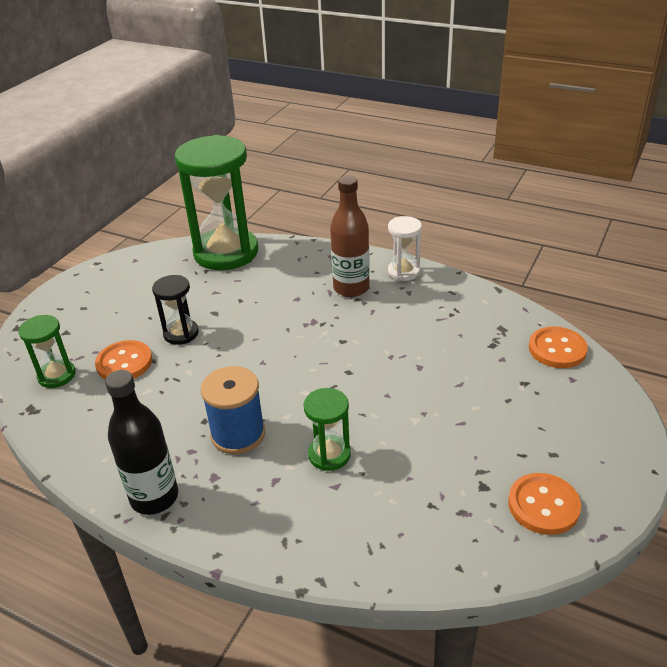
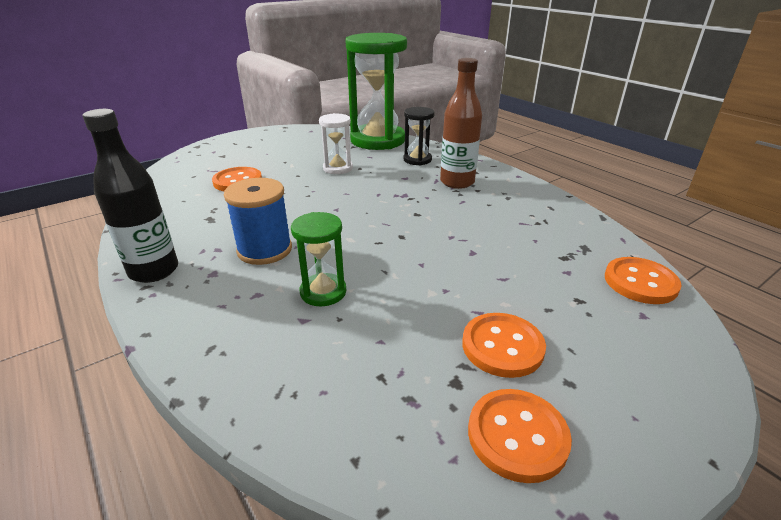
camera: 25 degrees right, 5 degrees down
green hourglass [19,315,76,388] -> none
black hourglass [152,275,199,345] -> black hourglass moved to [403,107,435,165]
white hourglass [388,216,422,281] -> white hourglass moved to [319,113,353,174]
none -> orange button [462,313,546,378]

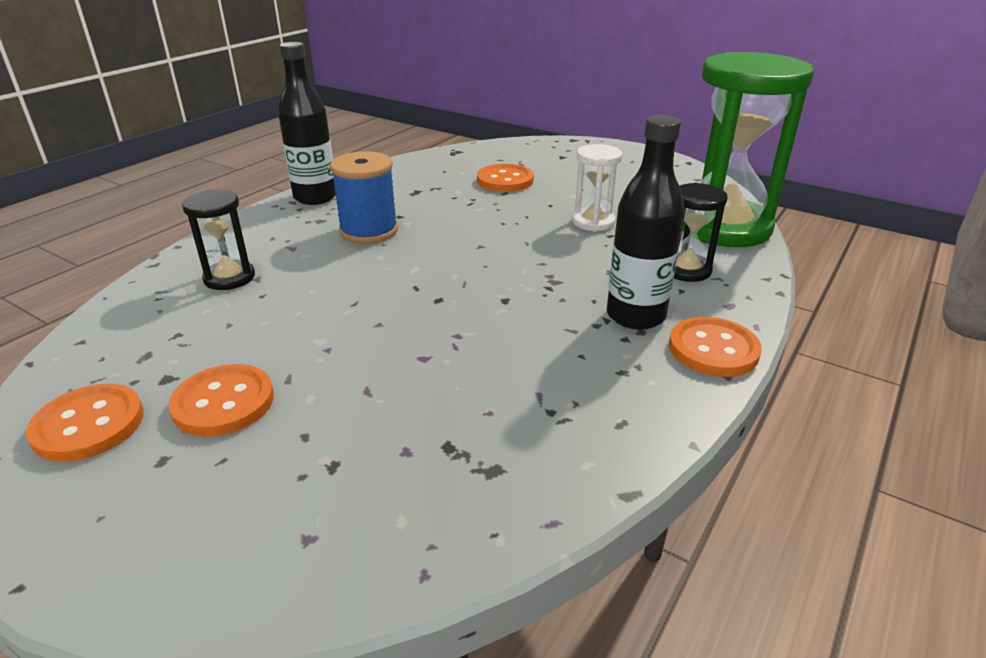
camera: 70 degrees right, 0 degrees up
green hourglass [291,212,346,306] -> none
brown bottle [440,58,482,189] -> black bottle [607,115,685,330]
orange button [605,257,682,304] -> orange button moved to [669,317,762,377]
none -> black hourglass [182,190,255,290]

